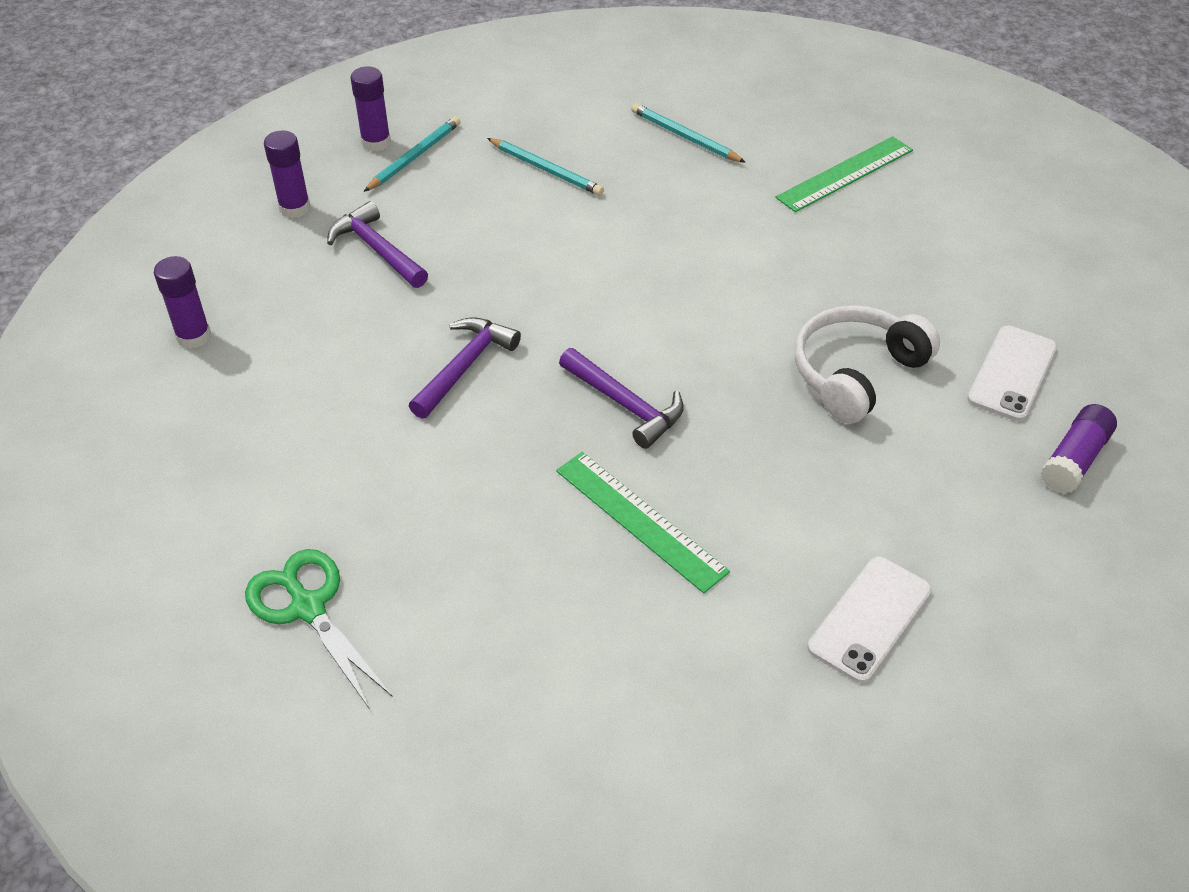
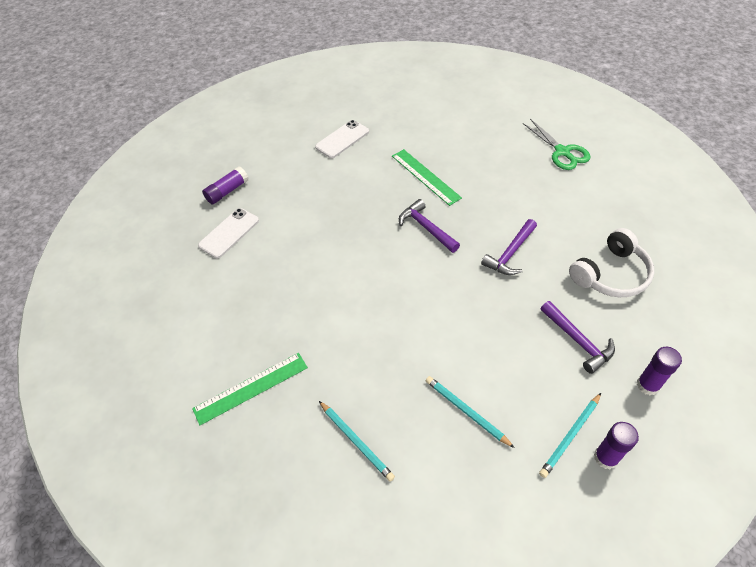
camera: 170 degrees left, 5 degrees up
purple glue stick [154,256,211,349] -> none
white headphones [795,305,940,423] -> white headphones moved to [569,228,654,297]

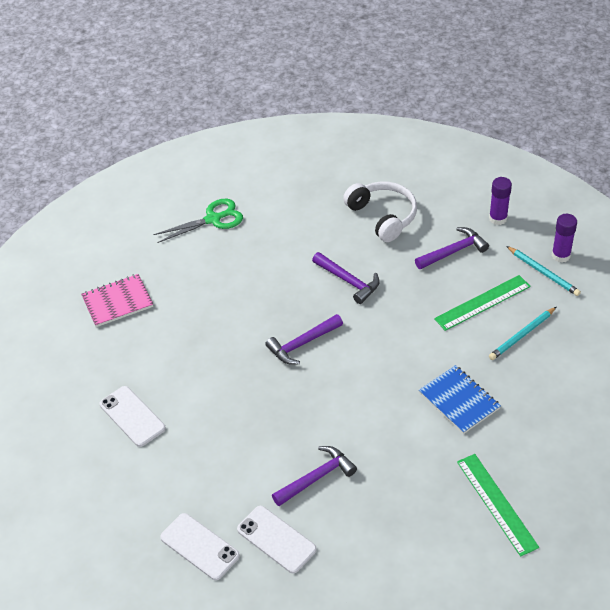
camera: 85 degrees left, 5 degrees down
purple glue stick [202,166,249,205] -> white phone [160,513,240,580]
turquoise pencil [319,401,395,482] -> none
green ruler [392,149,462,206] -> green ruler moved to [434,275,531,331]
none -> pink notebook [81,274,153,327]
none -> purple hammer [272,446,357,506]
none -> blue notebook [419,365,501,434]

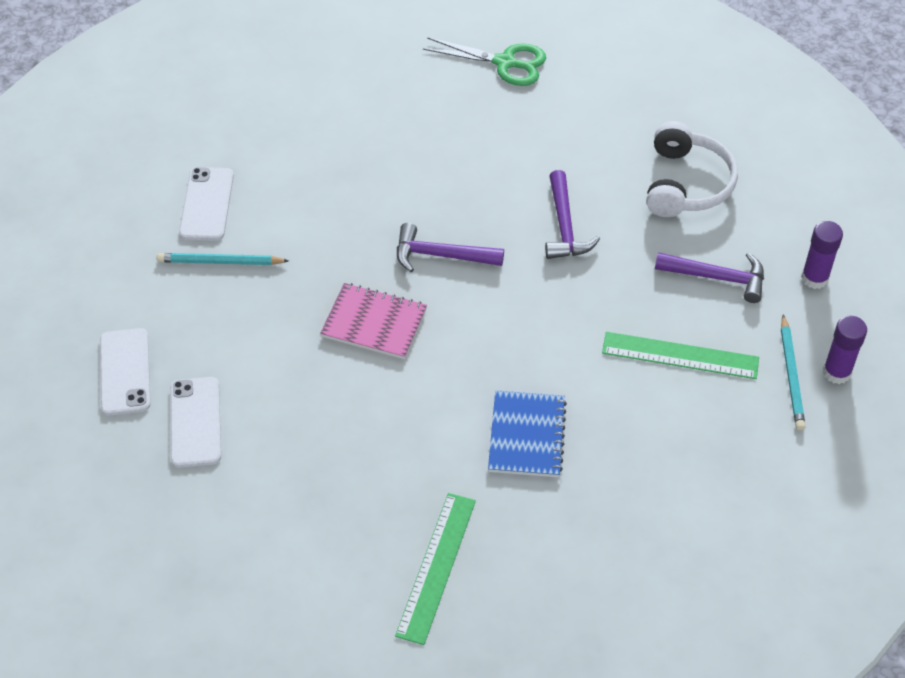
camera: 40 degrees right, 5 degrees up
pink notebook [81,274,153,327] -> pink notebook moved to [320,283,427,359]
purple hammer [272,446,357,506] -> none
turquoise pencil [489,307,556,360] -> turquoise pencil moved to [157,253,289,265]

